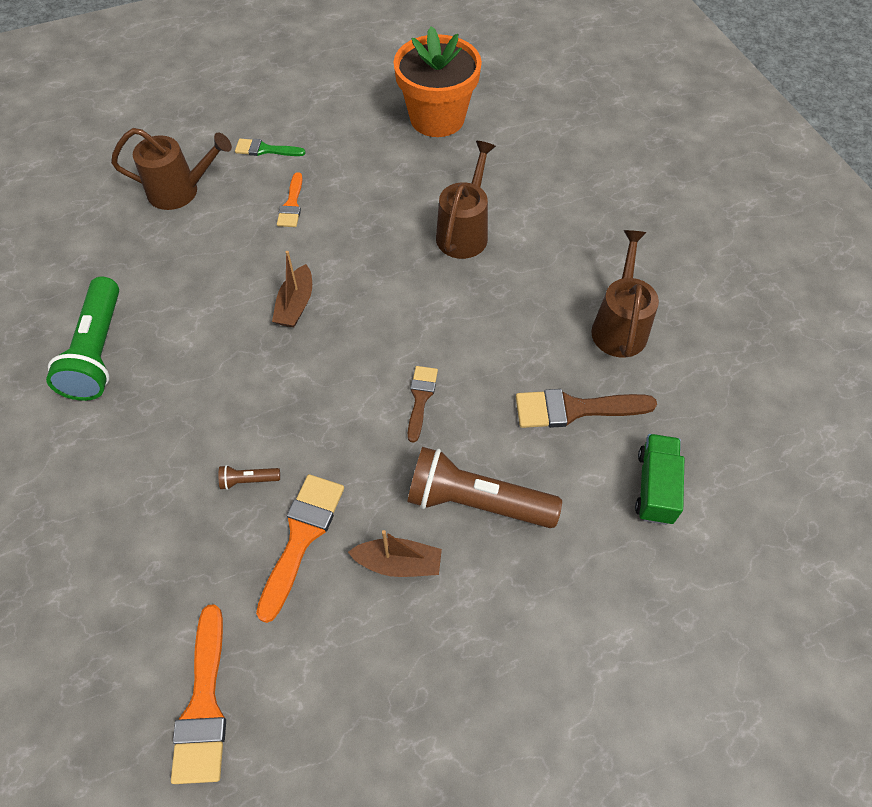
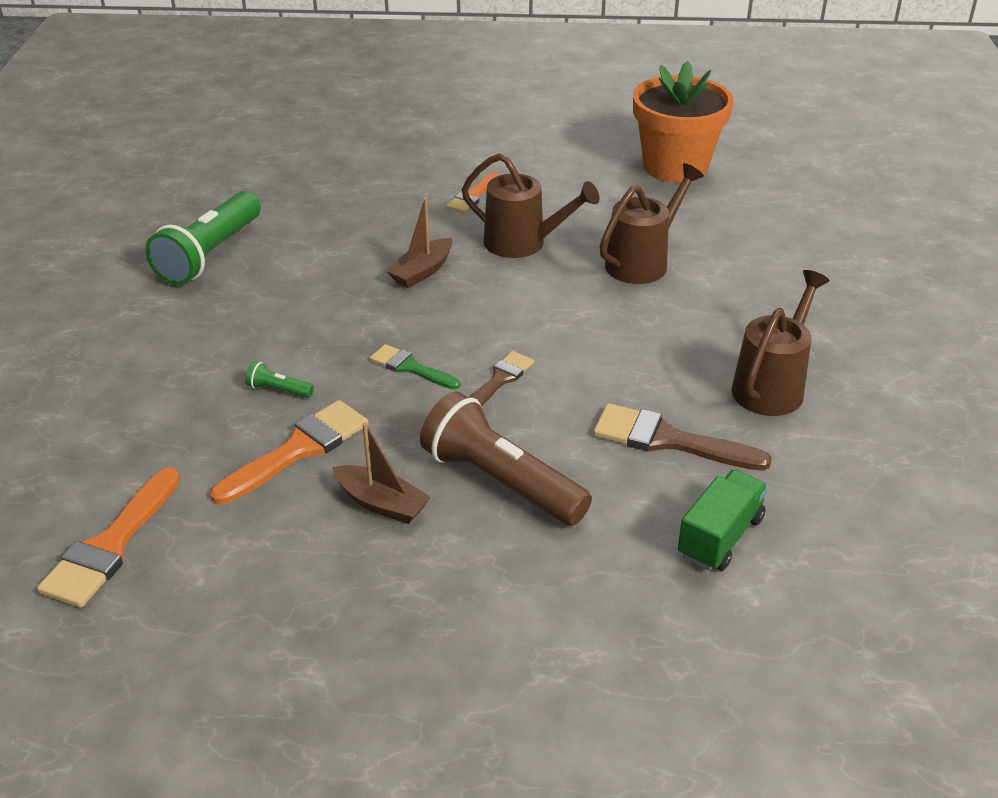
camera: 25 degrees right, 20 degrees down
brown watering can [111,128,232,210] -> brown watering can moved to [462,153,600,258]
brown flashlight [219,465,280,490] -> green flashlight [245,361,314,398]
green brush [235,139,306,156] -> green brush moved to [370,344,461,389]

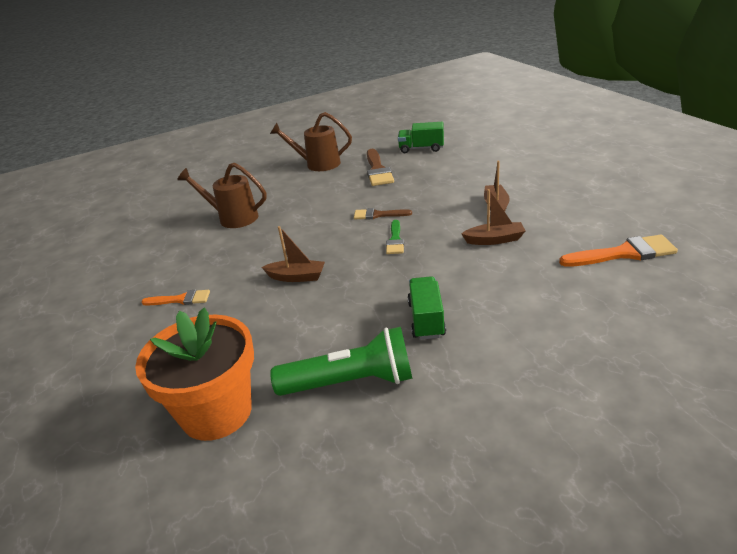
camera: 115 degrees left, 5 degrees down
orange brush [210,400,369,505] -> brown boat [461,189,526,245]
green flashlight [245,361,314,398] -> none
brown flashlight [420,391,592,526] -> none
brown watering can [462,153,600,258] -> none
orange flower pot [633,61,734,183] -> orange flower pot moved to [135,308,254,441]
none -> green truck [408,276,446,340]

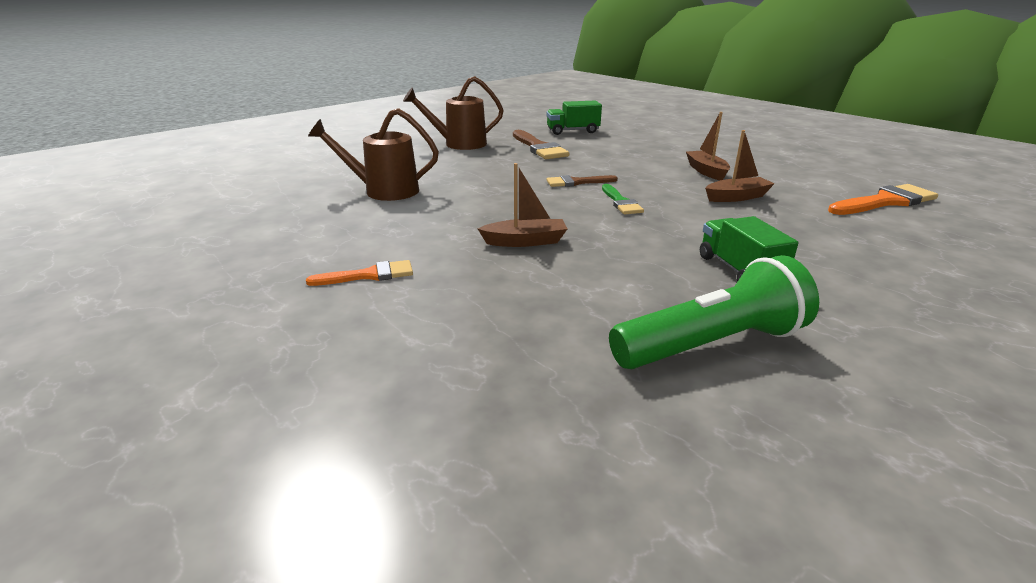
camera: 20 degrees left, 5 degrees down
orange flower pot [135,308,254,441] -> none

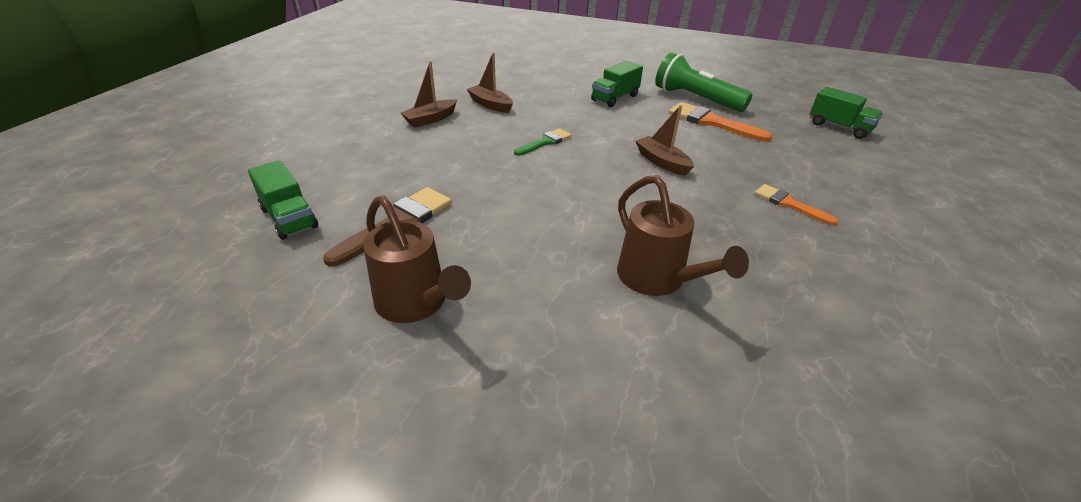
camera: 120 degrees left, 10 degrees up
brown brush [546,175,618,187] -> none
orange brush [828,184,938,215] -> orange brush moved to [669,102,772,142]
none -> green truck [810,87,883,139]

